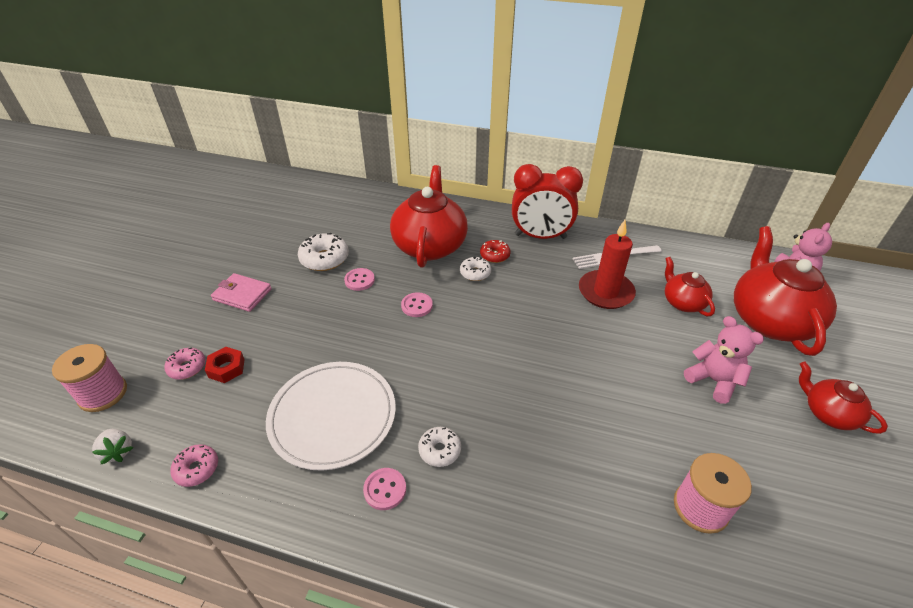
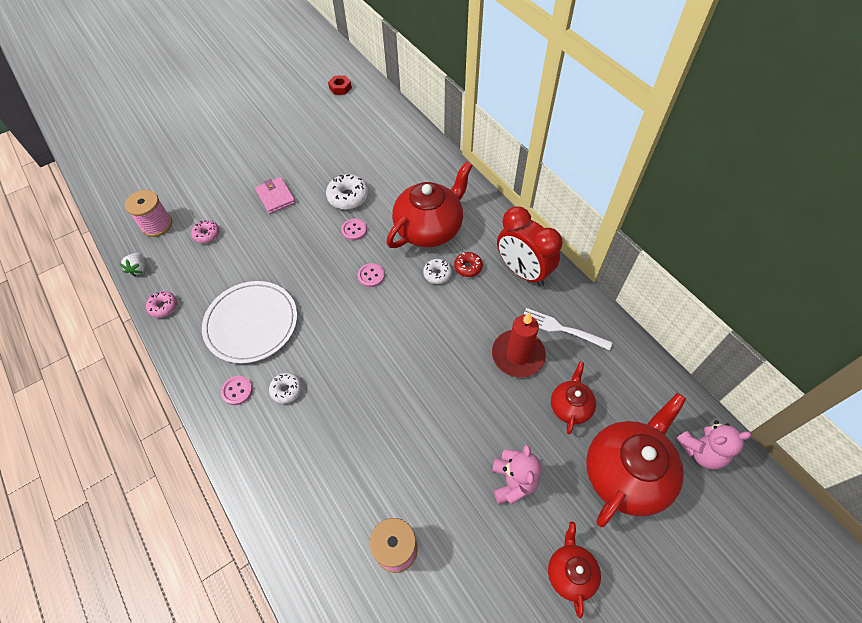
camera: 40 degrees right, 15 degrees up
red nut [205,347,245,383] -> red nut moved to [328,75,352,95]

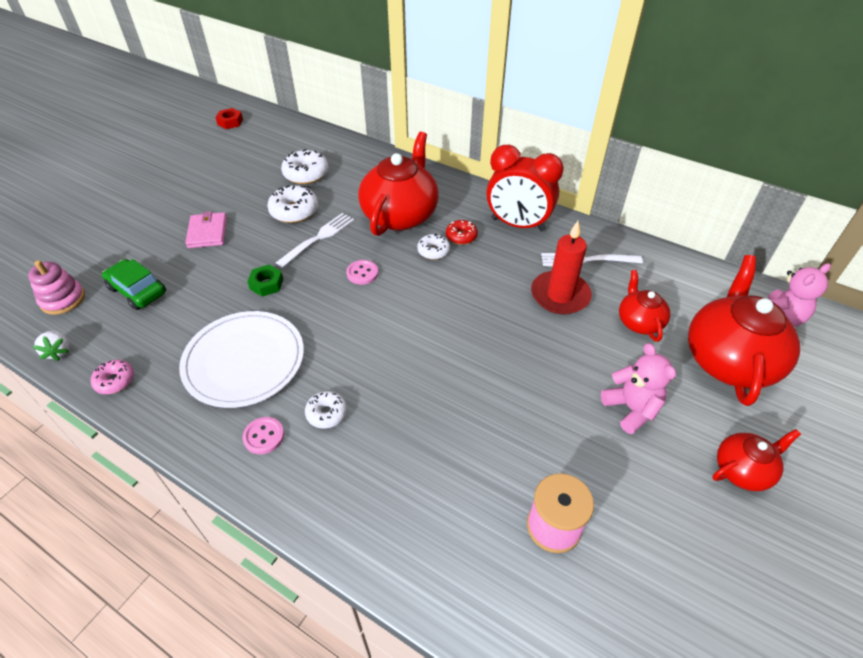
camera: 25 degrees left, 10 degrees down
pink spool [125,190,172,237] -> pink stacking toy [28,260,85,315]
pink donut [191,220,219,243] -> green car [102,259,166,310]
pink wallet [255,177,296,214] -> pink wallet turned 45 degrees clockwise [185,211,227,248]
pink button [341,219,367,240] -> white fork [276,213,354,268]
red teapot [548,522,601,618] -> red teapot turned 90 degrees clockwise [712,429,801,491]
none -> green nut [247,265,283,297]
none -> white donut [281,149,329,184]

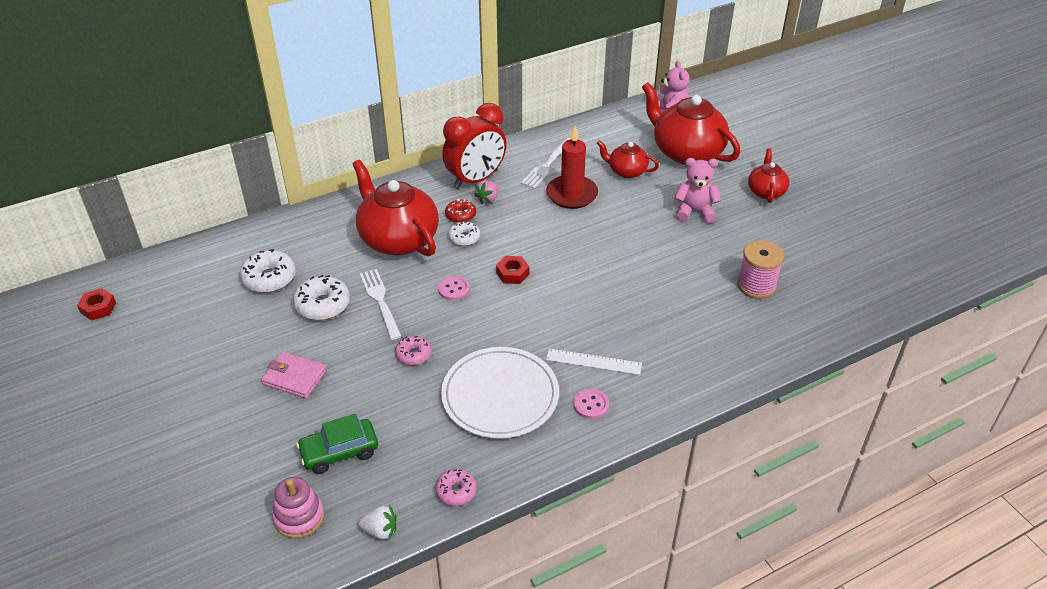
camera: 60 degrees left, 5 degrees down
green nut [247,265,283,297] -> pink donut [395,336,432,365]
white donut [305,391,347,429] -> white ruler [546,348,642,375]
none -> pink strawberry [474,180,499,204]
none -> red nut [496,256,529,284]

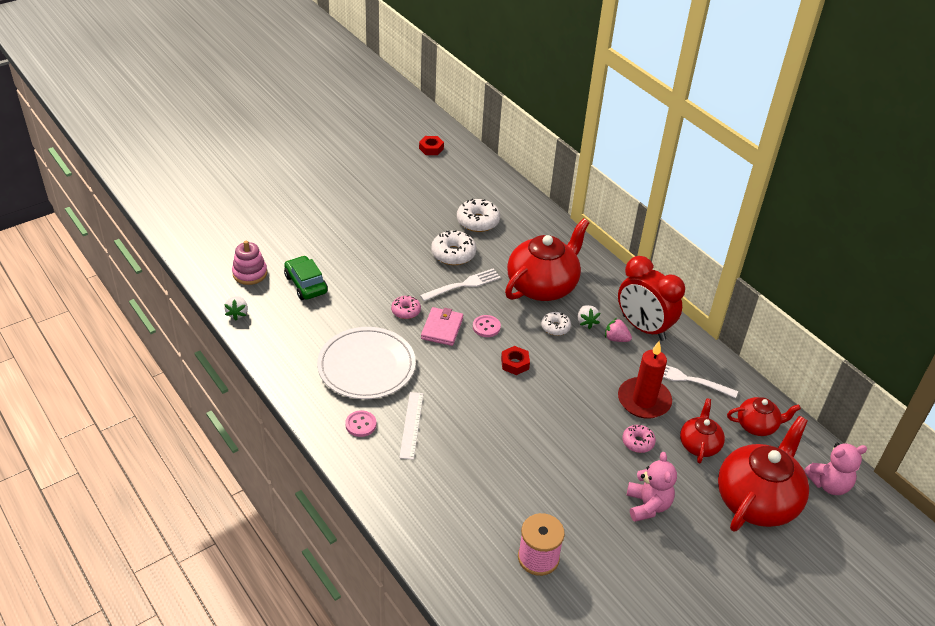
camera: 80 degrees right, 0 degrees up
pink wallet [261,352,327,398] -> pink wallet moved to [421,307,463,346]
pink donut [435,469,477,506] -> pink donut moved to [622,425,656,453]
red donut [445,199,476,223] -> white strawberry [578,305,600,329]
red teapot [748,149,790,203] -> red teapot moved to [727,397,801,436]

